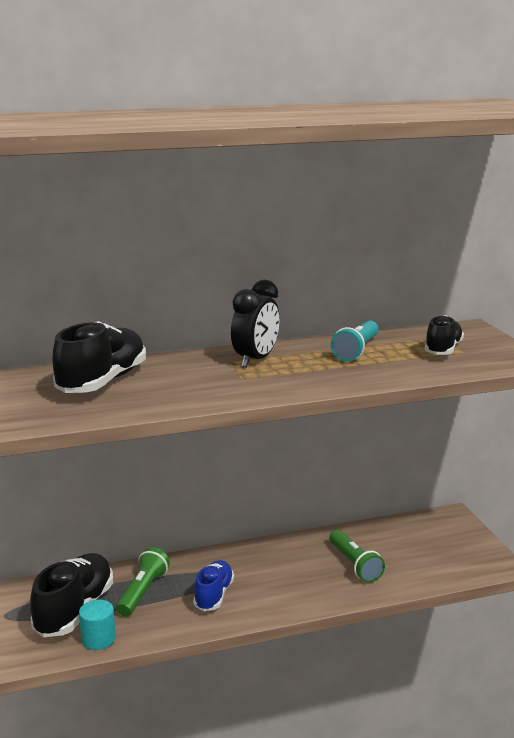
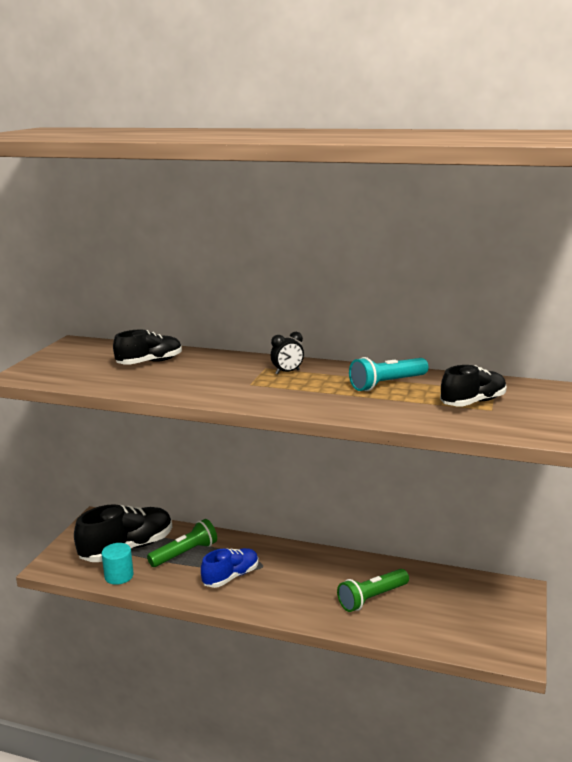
camera: 35 degrees right, 0 degrees up
black shoe [52,321,146,393] -> black shoe [113,329,182,365], size x0.62
black clock [231,280,280,367] -> black clock [271,332,304,375], size x0.55
green flashlight [329,530,385,583] -> green flashlight turned 45 degrees clockwise [337,569,409,612]

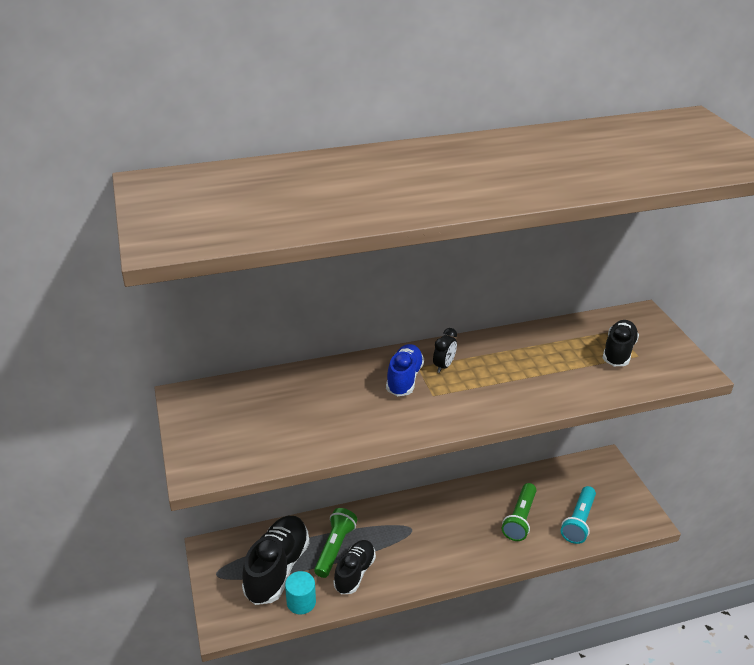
camera: 35 degrees left, 15 degrees up
black shoe [113,329,182,365] -> black shoe moved to [333,540,376,594]
blue shoe [201,548,259,588] -> blue shoe moved to [386,344,424,397]
turquoise flashlight [349,357,428,391] -> turquoise flashlight moved to [561,486,596,544]

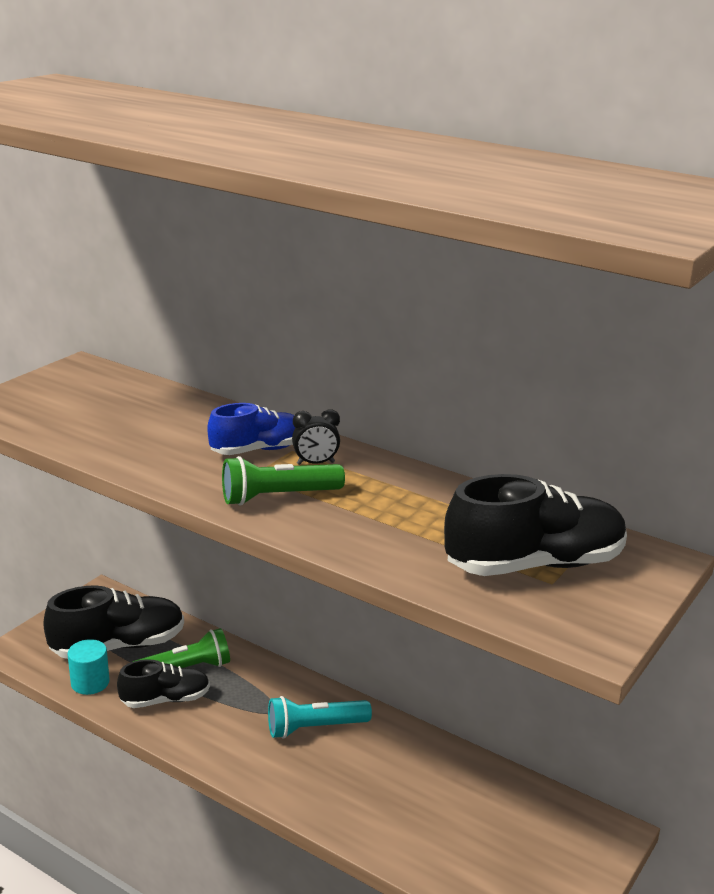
camera: 50 degrees right, 10 degrees down
green flashlight [502,483,536,541] -> green flashlight moved to [222,456,345,506]
turquoise flashlight [561,486,596,544] -> turquoise flashlight moved to [268,696,372,739]
black shoe [603,320,639,366] -> black shoe [444,474,627,576], size x1.60

